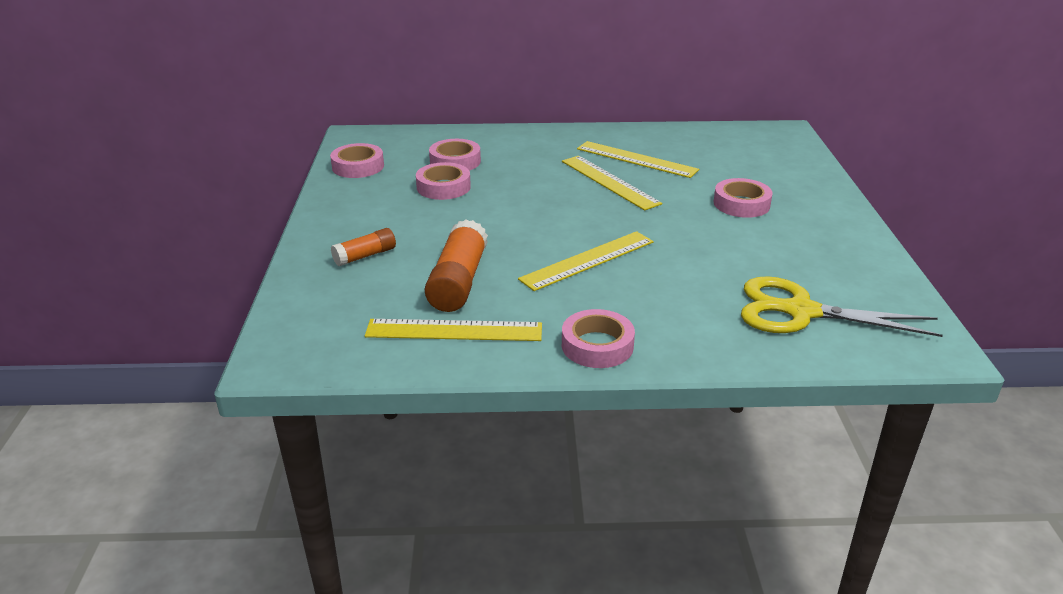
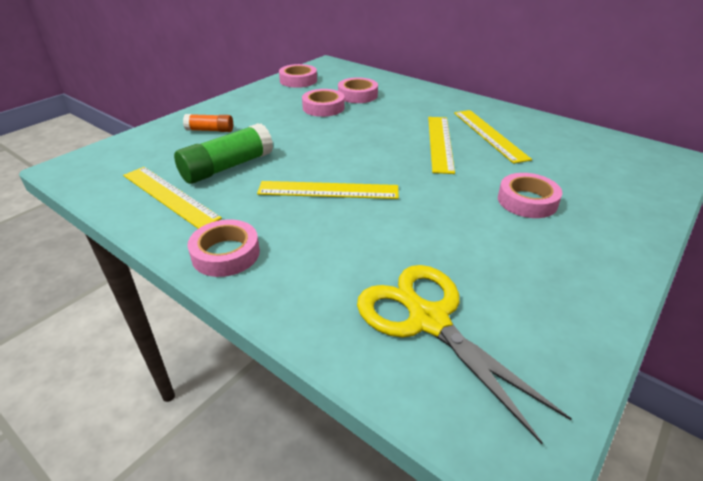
camera: 40 degrees right, 5 degrees up
orange glue stick [425,220,488,312] -> green glue stick [174,123,273,184]

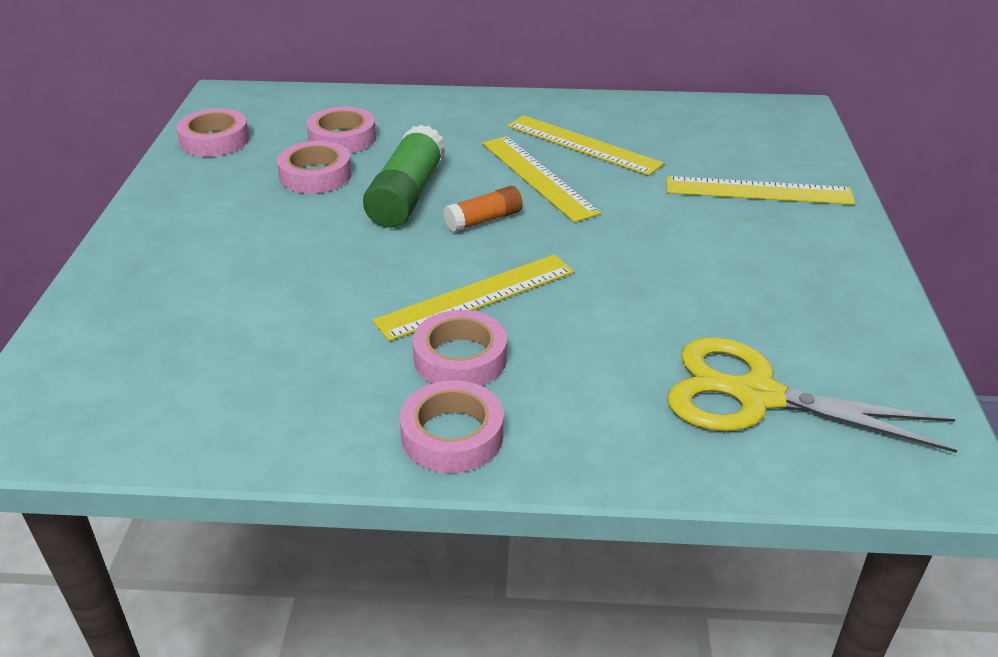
camera: 35 degrees left, 0 degrees up
yellow ruler [123,167,222,229] -> yellow ruler moved to [667,176,855,205]
green glue stick [174,123,273,184] -> green glue stick moved to [363,125,446,228]
orange glue stick [183,114,233,132] -> orange glue stick moved to [443,186,523,232]
pink tape [498,173,562,218] -> pink tape moved to [412,310,507,386]

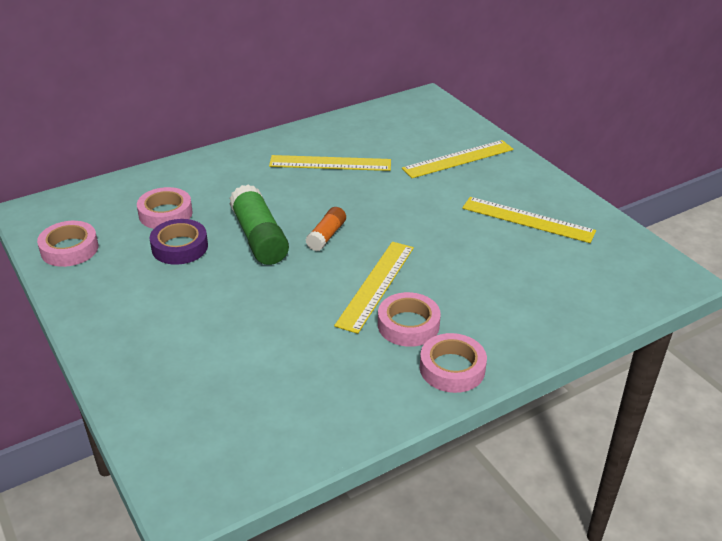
camera: 35 degrees left, 0 degrees up
pink tape [277,141,352,194] -> purple tape [150,219,208,265]
yellow ruler [482,136,601,223] -> yellow ruler moved to [462,197,596,243]
yellow scissors [667,337,958,453] -> none

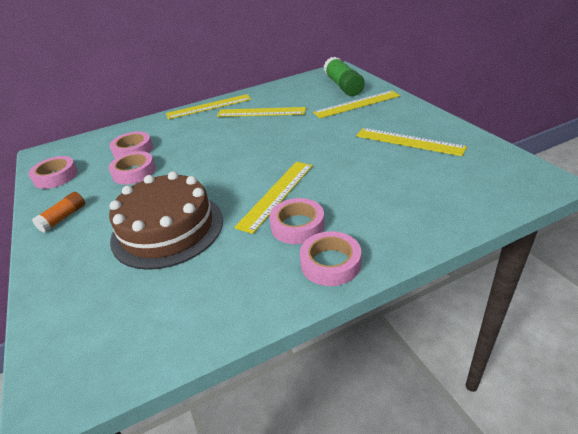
camera: 10 degrees right, 0 degrees up
purple tape [150,219,208,265] -> pink tape [109,151,156,185]
green glue stick [229,184,289,265] -> green glue stick moved to [324,57,365,96]
orange glue stick [305,207,346,251] -> orange glue stick moved to [32,192,85,233]
none -> brown cake [109,171,223,270]
none -> yellow ruler [166,94,251,119]

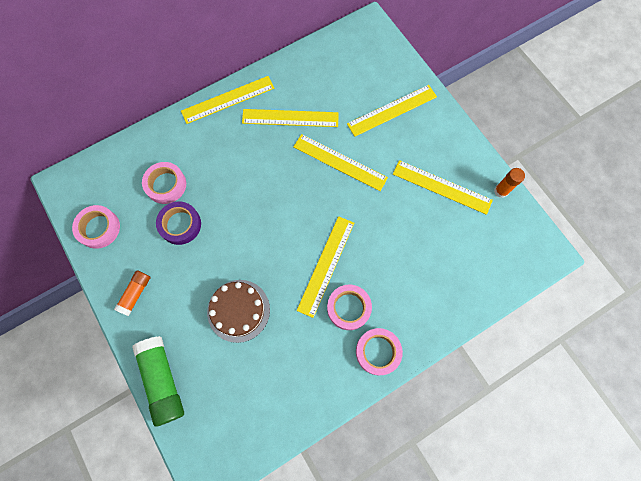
camera: 10 degrees left, 35 degrees up
pink tape [109,151,156,185] -> purple tape [156,202,201,245]
brown cake [109,171,223,270] -> brown cake [207,280,270,343], size x0.66
green glue stick [324,57,365,96] -> green glue stick moved to [132,336,184,427]
none -> yellow ruler [293,134,388,191]
none -> orange glue stick [494,168,525,198]

